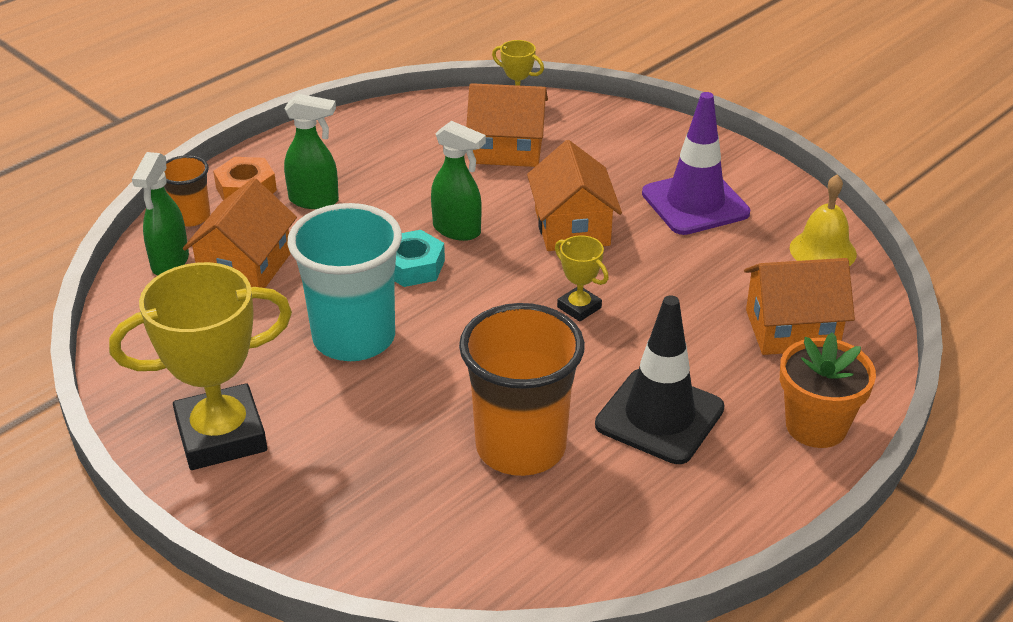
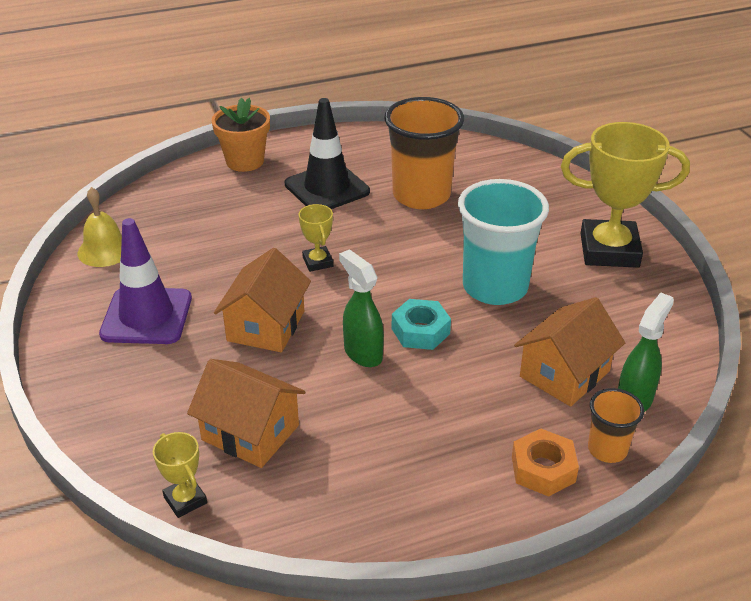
camera: 155 degrees left, 0 degrees up
green spray bottle [284,94,339,209] -> none
orange house [744,258,855,355] -> none

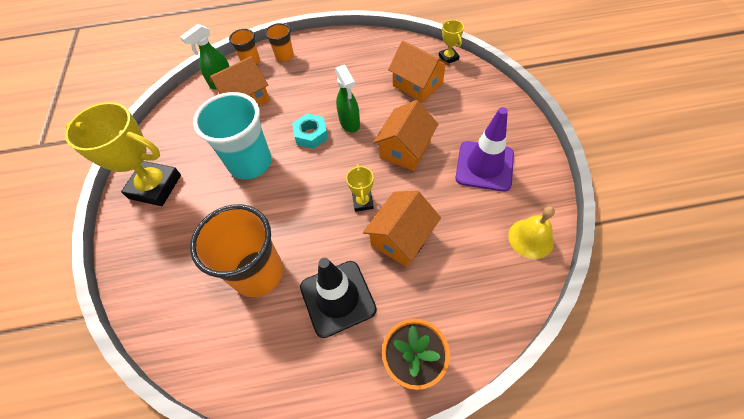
camera: 165 degrees left, 20 degrees up
orange nut [512,429,579,497] -> orange cup [265,23,294,62]
none -> orange house [363,190,441,267]

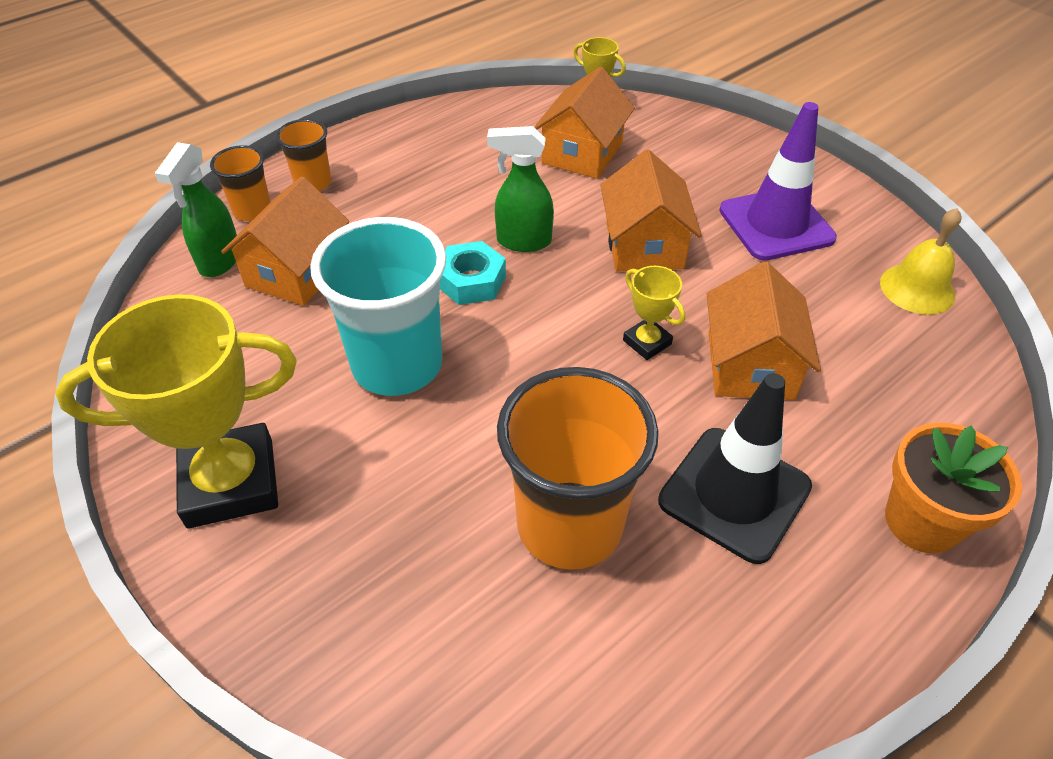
camera: 35 degrees left, 10 degrees down
green spray bottle [335,64,360,132] -> green spray bottle turned 150 degrees clockwise [487,126,554,252]
orange house [388,40,450,103] -> orange house turned 75 degrees counterclockwise [534,66,635,179]

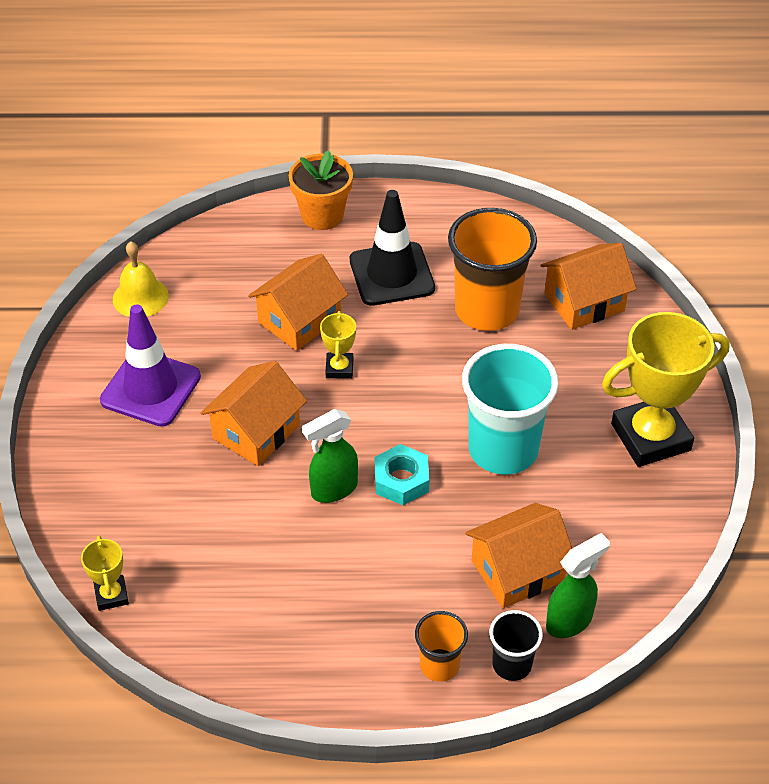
camera: 140 degrees left, 0 degrees up
yellow trophy [55,294,297,529] -> yellow trophy turned 45 degrees counterclockwise [602,312,730,467]
orange cup [210,145,271,221] -> black cup [489,610,543,681]
green spray bottle [487,126,554,252] -> green spray bottle turned 105 degrees clockwise [302,409,358,503]
orange house [534,66,635,179] -> orange house moved to [541,243,636,330]

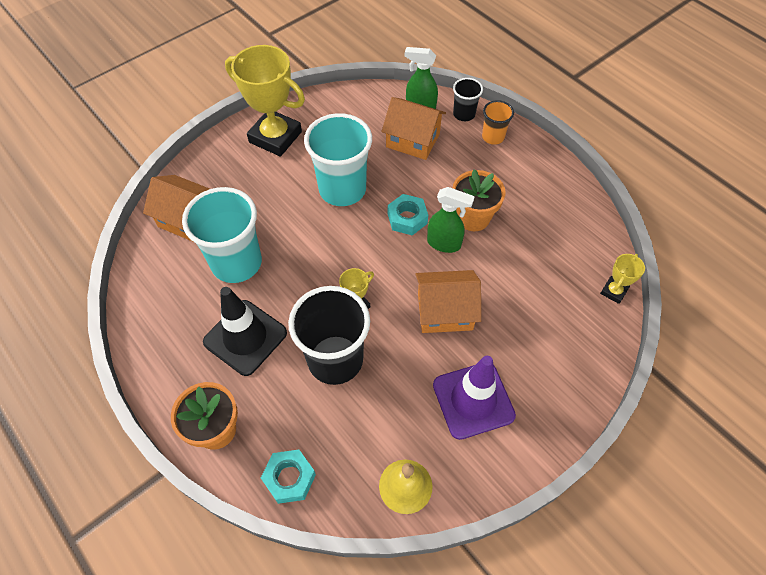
camera: 130 degrees left, 10 degrees up
orange house [248,254,348,351] -> black cup [288,286,370,385]
orange cup [448,208,537,331] -> turquoise cup [182,187,262,283]
none -> turquoise nut [261,449,316,504]
none -> orange flower pot [453,169,506,231]

